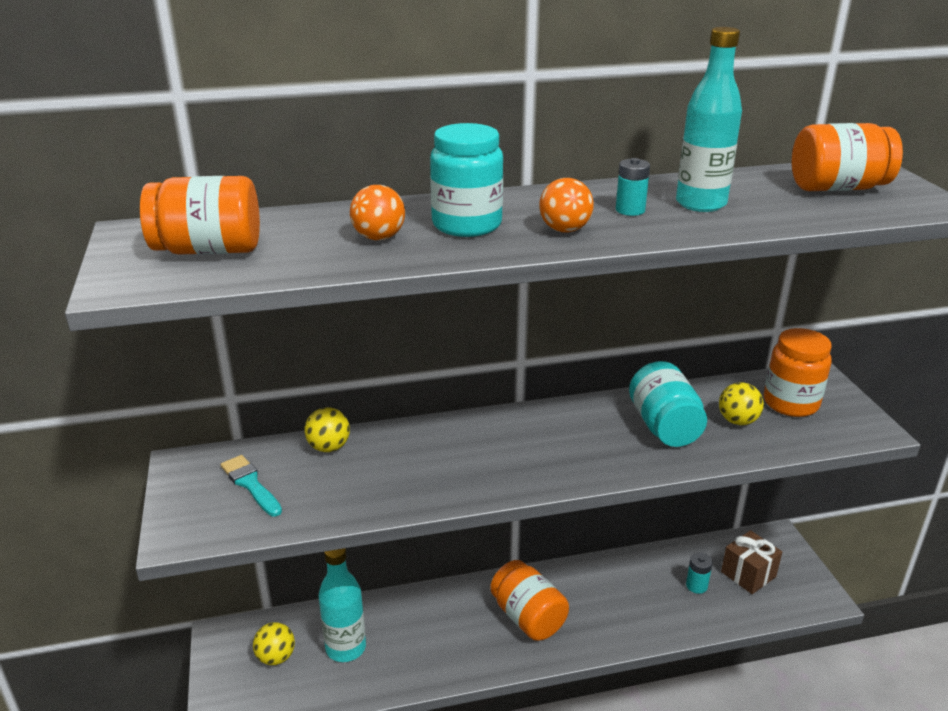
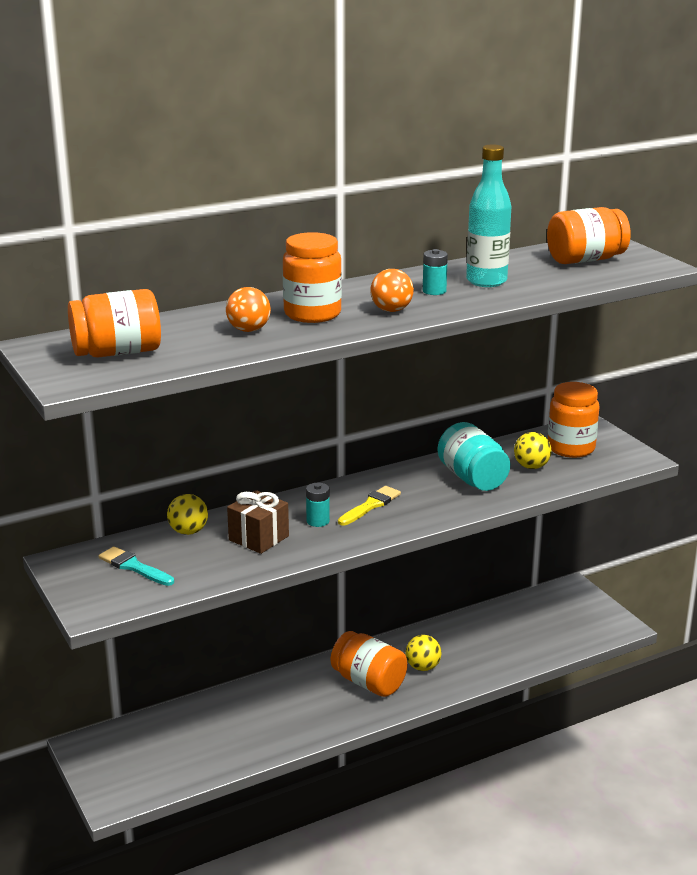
camera: 15 degrees left, 5 degrees down
yellow ball [253,622,295,665] -> yellow ball moved to [405,635,441,671]
turquoise bottle [318,548,366,662] -> none
turquoise jar [430,123,503,237] -> orange jar [283,232,342,323]
turquoise battery [686,552,713,594] -> turquoise battery moved to [306,483,330,527]
brown gift [721,530,782,594] -> brown gift moved to [227,490,289,554]
none -> yellow brush [338,486,401,526]

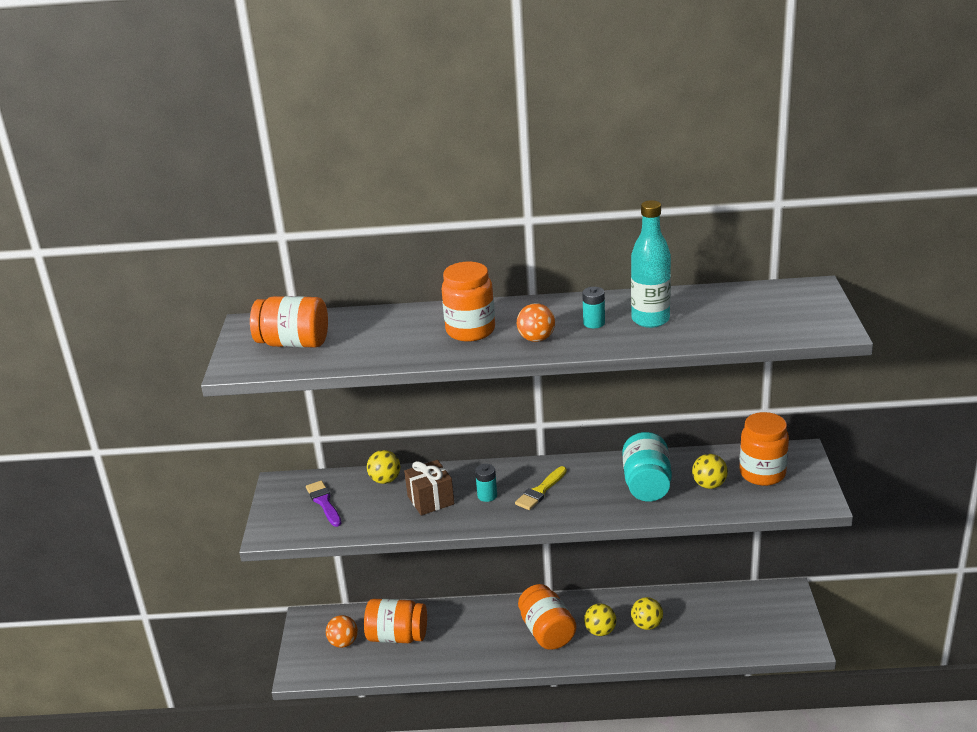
camera: 30 degrees right, 5 degrees up
turquoise brush [99,546,174,586] -> purple brush [306,481,342,527]
orange ball [226,287,271,332] -> orange ball moved to [326,615,358,648]
yellow brush [338,486,401,526] -> yellow brush turned 150 degrees clockwise [515,466,567,510]
orange jar [547,207,631,264] -> orange jar moved to [364,599,427,643]
none -> yellow ball [631,597,663,630]

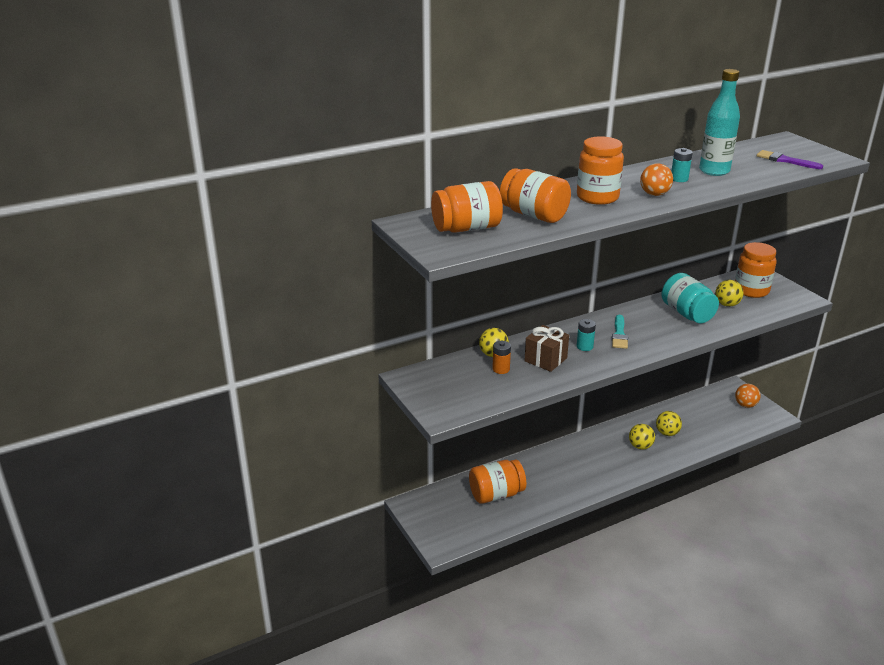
camera: 30 degrees left, 0 degrees up
purple brush [306,481,342,527] -> purple brush moved to [757,150,823,169]
orange ball [326,615,358,648] -> orange ball moved to [735,384,761,408]
yellow brush [515,466,567,510] -> turquoise brush [612,315,628,349]
orange jar [518,584,577,650] -> orange jar moved to [500,168,571,223]
none -> orange battery [492,341,511,374]

